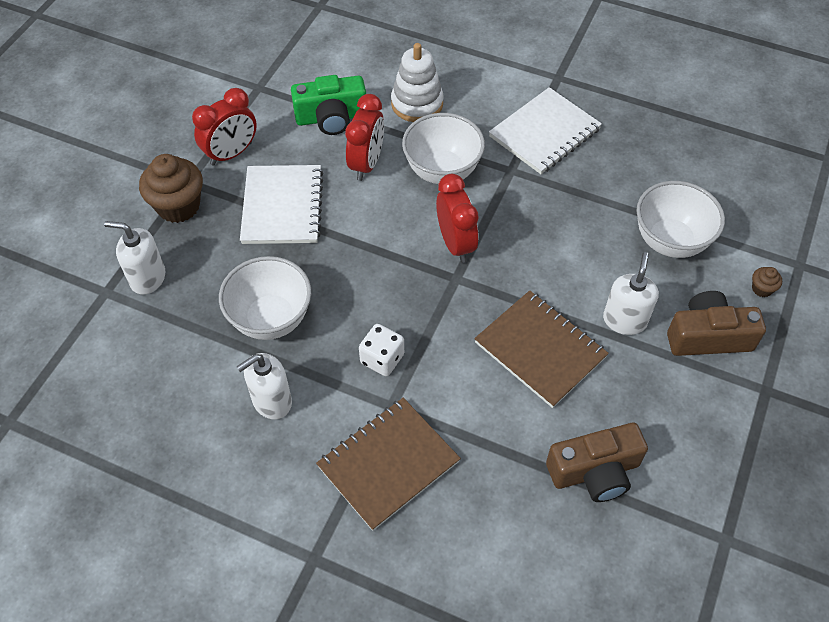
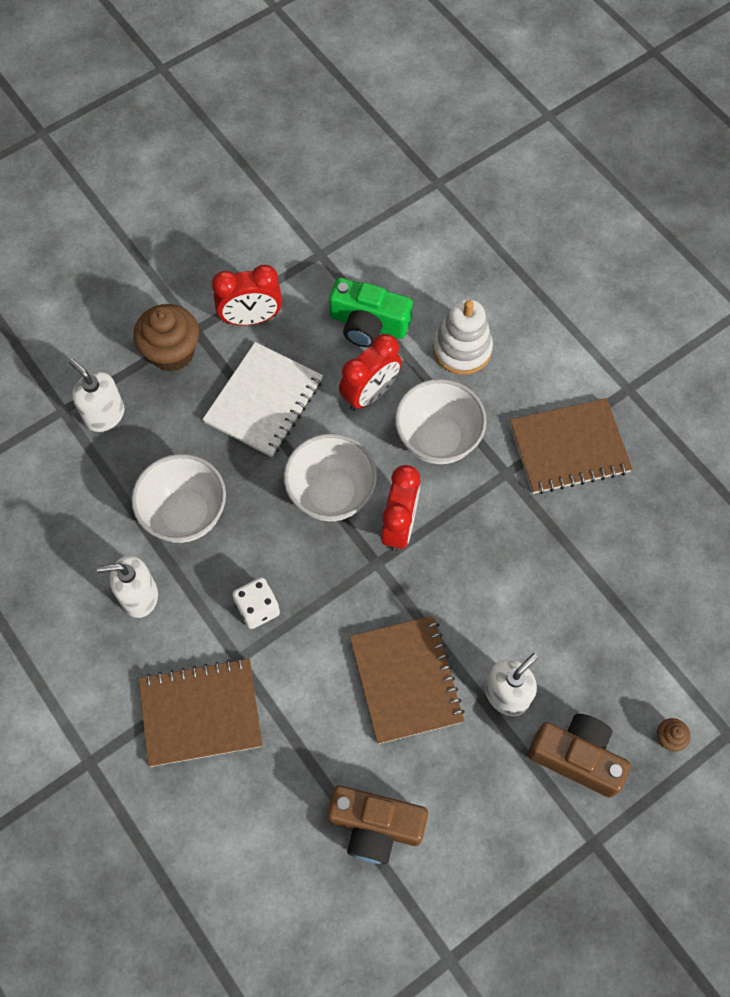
camera: 30 degrees right, 10 degrees up
white notebook [489,87,602,174] -> brown notebook [510,398,633,494]
white bowl [637,181,725,258] -> white bowl moved to [284,434,377,521]

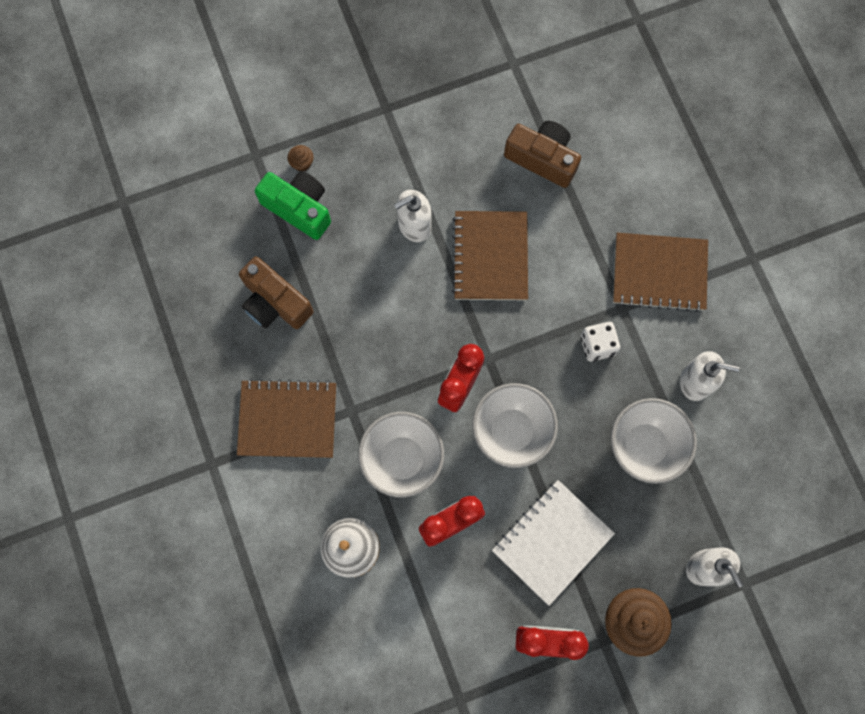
camera: 165 degrees left, 10 degrees up
green camera [329,278,413,348] -> green camera moved to [255,171,331,240]
brown camera [528,714,631,798] -> brown camera moved to [239,256,314,329]

